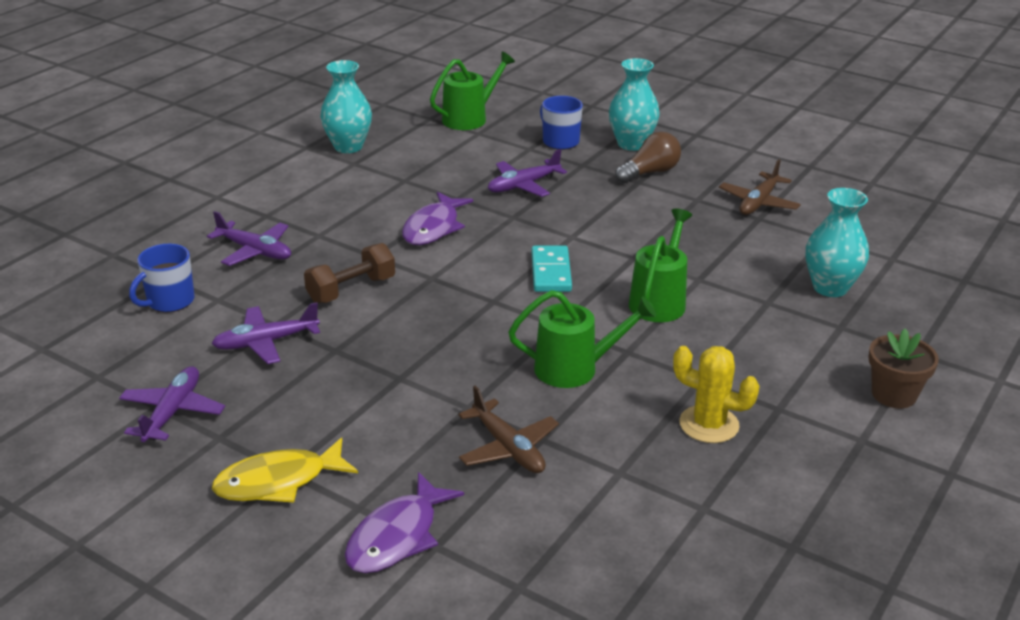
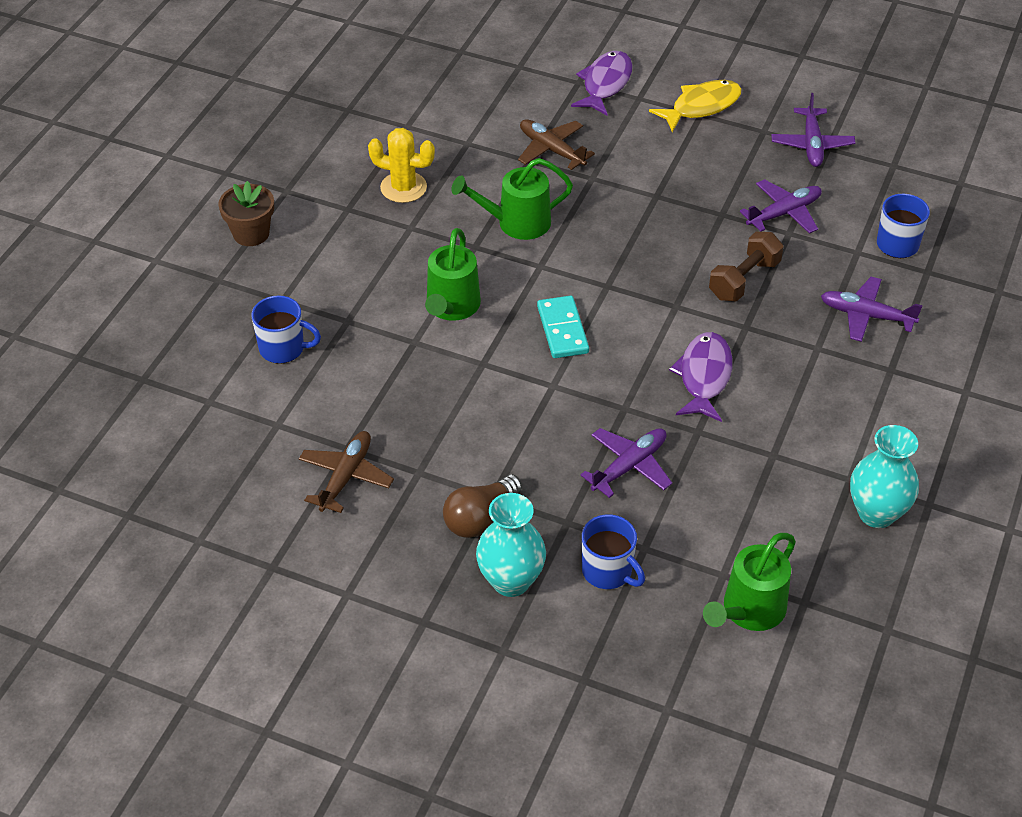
camera: 170 degrees right, 15 degrees up
turquoise vase [806,188,869,297] -> blue mug [251,295,321,364]

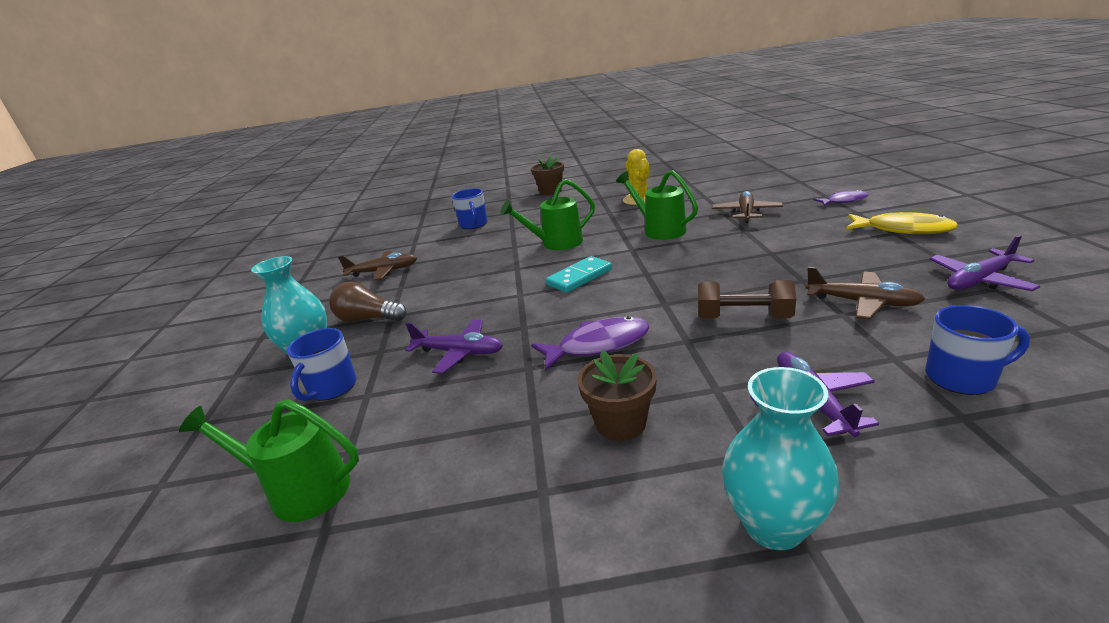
camera: 65 degrees right, 20 degrees down
purple fish [571,51,633,115] -> purple fish [813,190,869,206], size x0.62
purple plane [740,179,822,234] -> brown plane [805,267,925,320]
turquoise vase [850,425,919,528] -> turquoise vase moved to [722,367,839,550]
none -> brown flower pot [577,350,657,441]

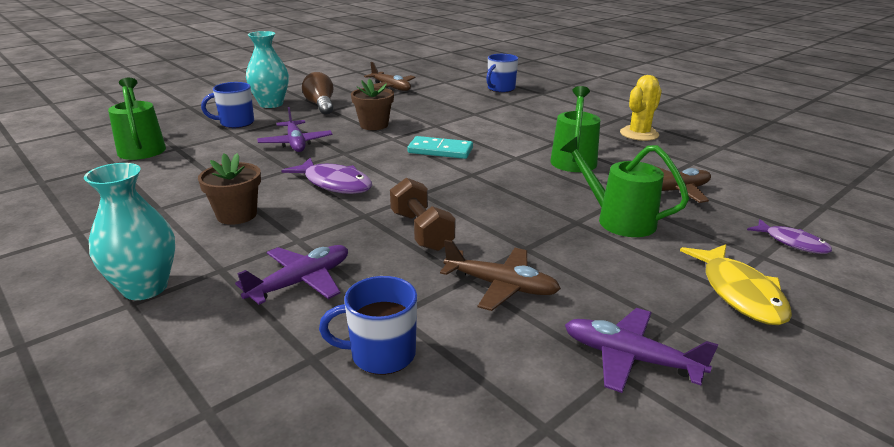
camera: 50 degrees right, 0 degrees up
green watering can [500,179,595,250] -> green watering can moved to [560,137,689,237]
brown flower pot [531,156,564,195] -> brown flower pot moved to [351,79,394,130]
brown plane [805,267,925,320] -> brown plane turned 60 degrees counterclockwise [440,239,561,311]
blue mug [925,305,1030,395] -> blue mug turned 120 degrees clockwise [319,276,417,375]

